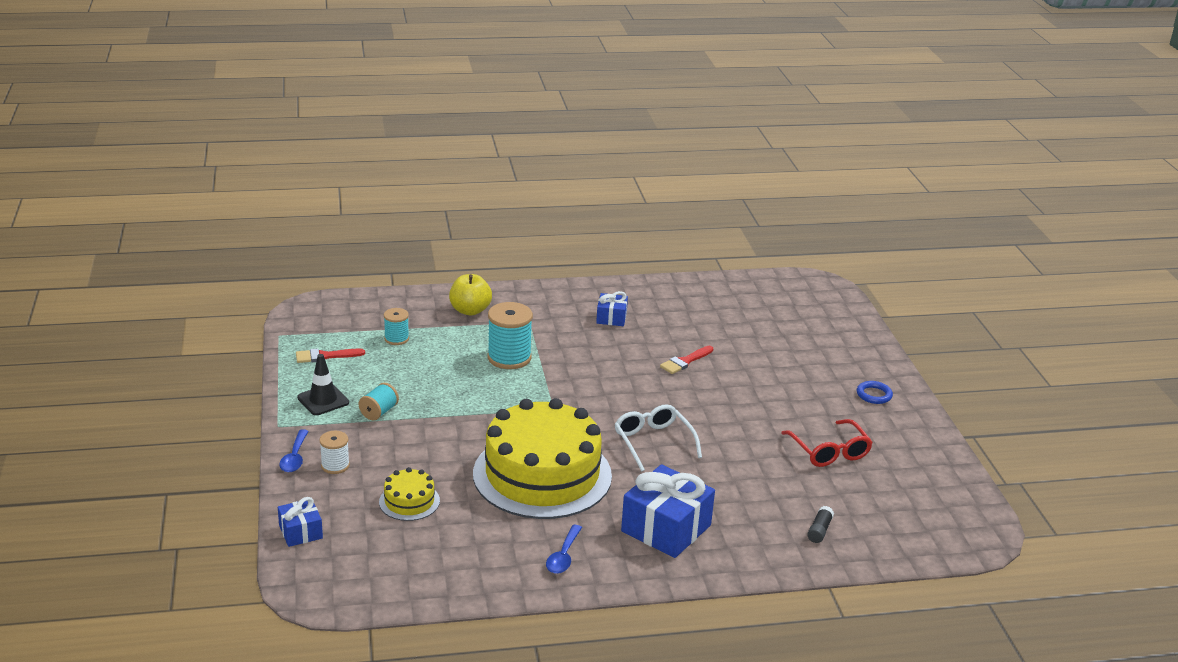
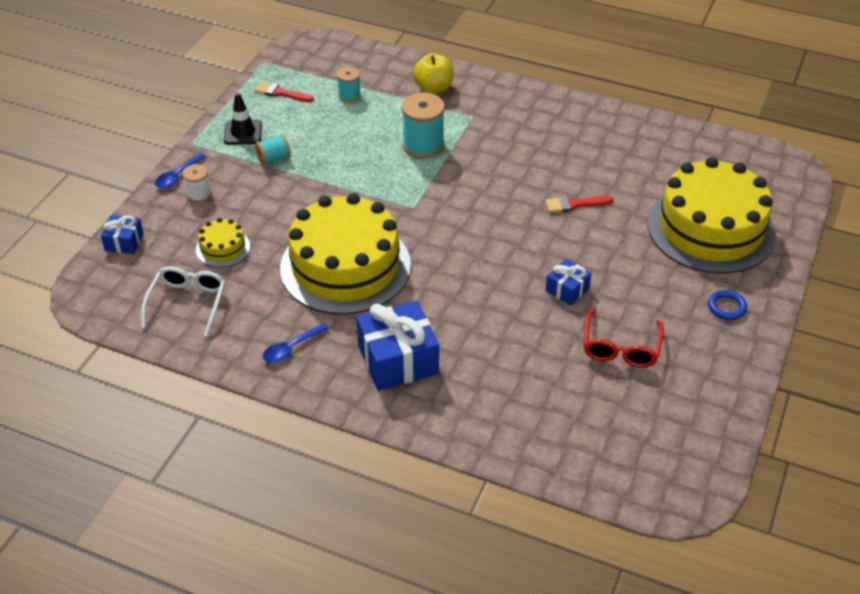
camera: 35 degrees right, 15 degrees up
blue gift [596,291,628,326] -> blue gift moved to [546,259,591,305]
white glasses [614,404,702,472] -> white glasses moved to [141,267,226,337]
black glue stick [807,506,834,543] -> none
none -> yellow cake [647,157,776,274]

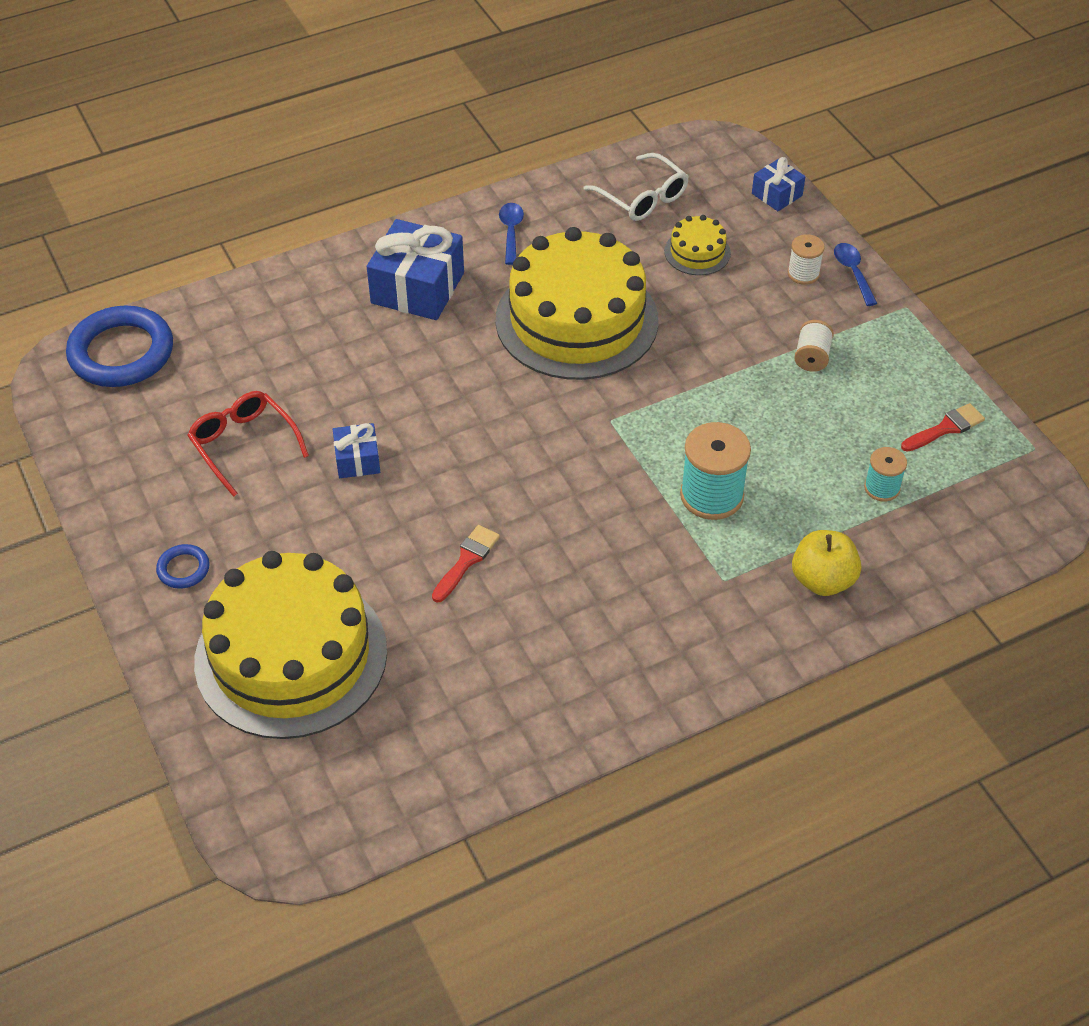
camera: 130 degrees right, 5 degrees up
black traffic cone [224,93,262,145] -> none
turquoise spool [255,134,291,165] -> white spool [794,320,834,372]
none -> blue ring [66,306,173,387]

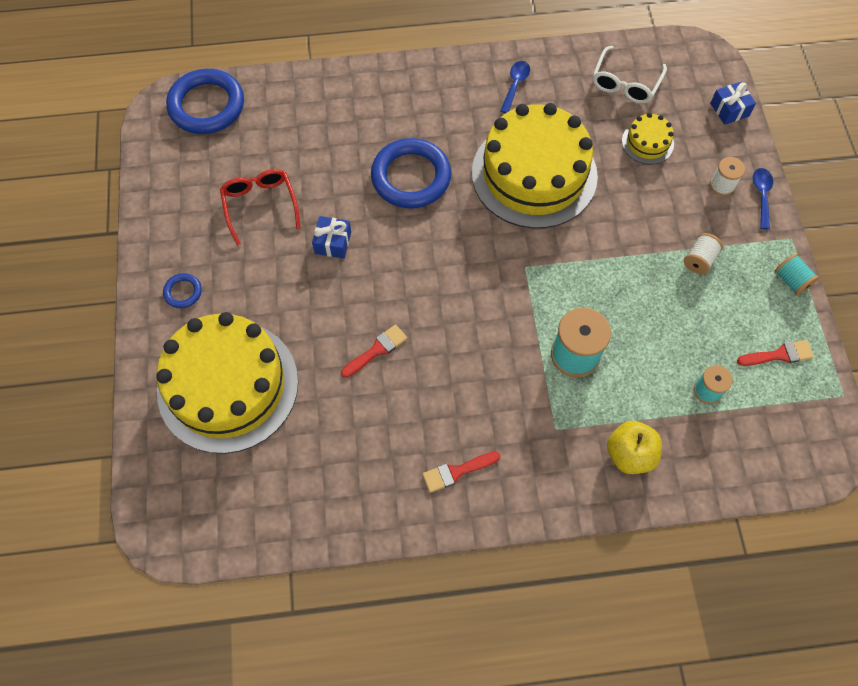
camera: 20 degrees right, 15 degrees up
blue gift [367,219,464,320] -> none
white glasses [583,153,689,221] -> white glasses turned 45 degrees clockwise [593,46,667,104]
none -> blue ring [371,138,451,208]
none -> red brush [422,452,500,493]
none -> turquoise spool [775,253,819,295]

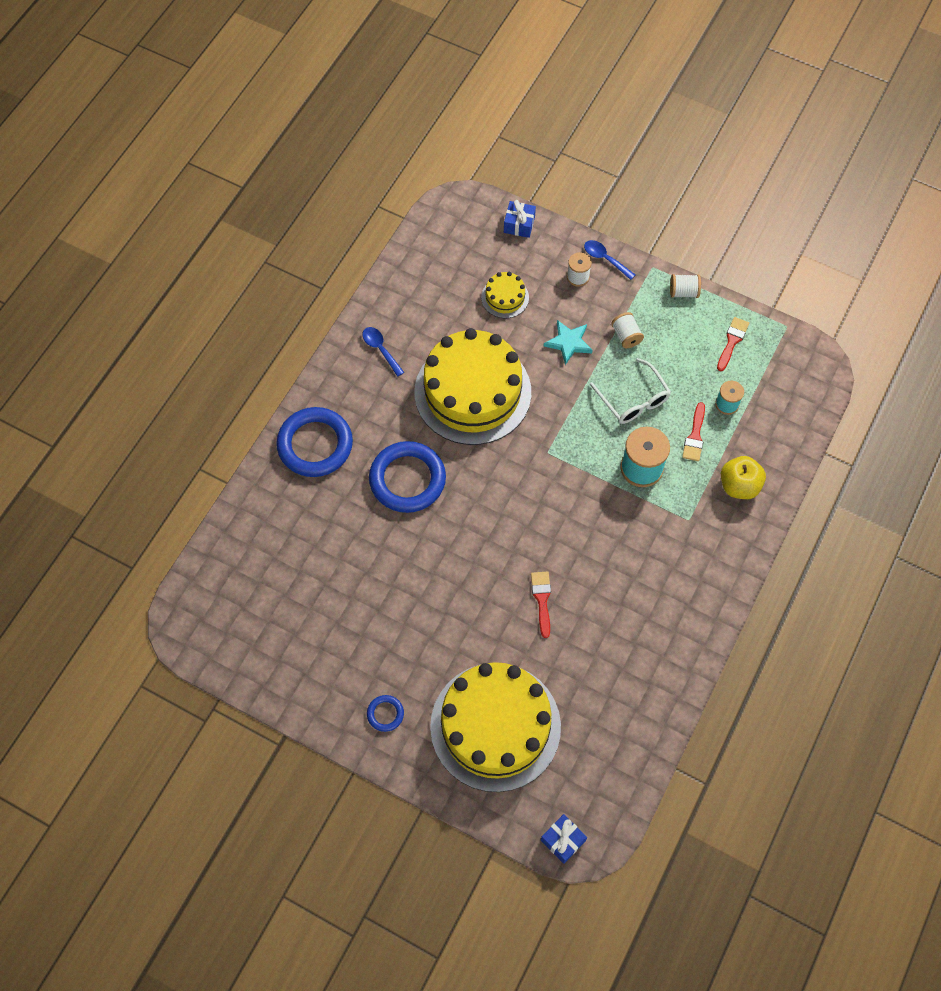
camera: 55 degrees left, 0 degrees up
blue ring [166,69,244,134] -> blue ring moved to [276,407,353,477]
red glasses [220,169,301,246] -> none
blue gift [312,216,351,259] -> blue gift moved to [541,814,587,864]
red brush [422,452,500,493] -> red brush moved to [682,402,705,461]
white glasses [593,46,667,104] -> white glasses moved to [590,358,671,424]
turquoise spool [775,253,819,295] -> white spool [670,274,701,298]
none -> turquoise star [544,320,593,365]

